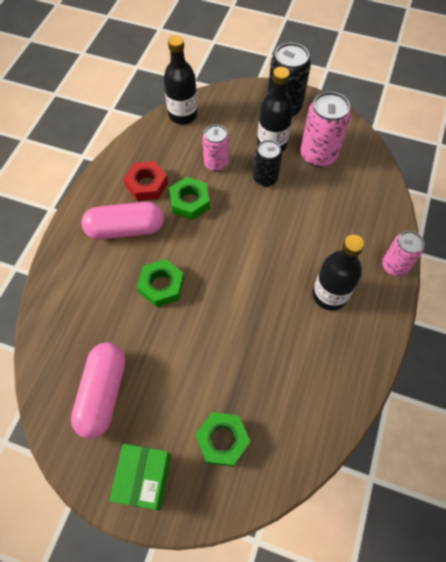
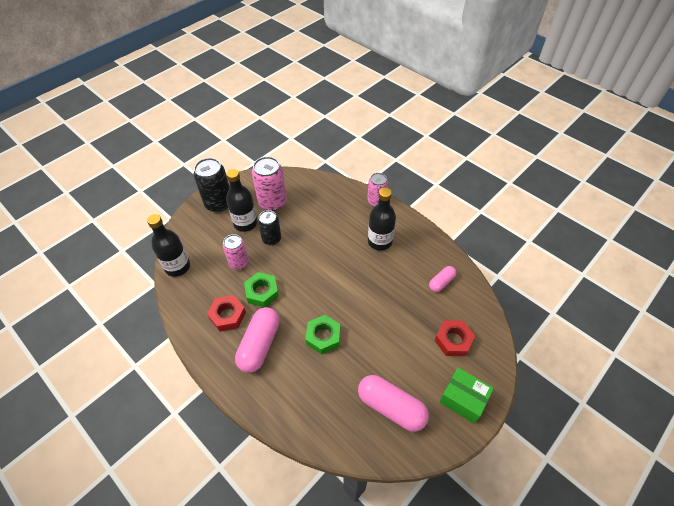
camera: 65 degrees left, 10 degrees down
green nut [195,412,251,467] -> red nut [435,320,475,356]
none -> pink capsule [429,266,456,292]

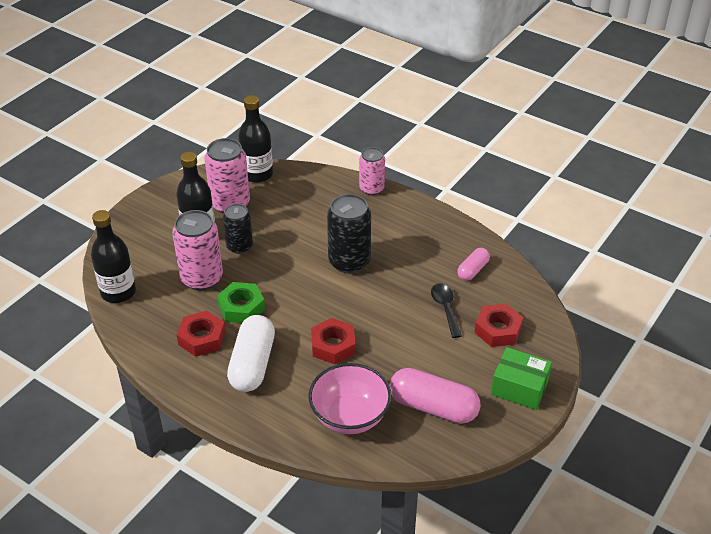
camera: 10 degrees left, 10 degrees down
black can [194,158,230,212] -> black can moved to [327,194,371,274]
pink can [223,234,249,270] -> pink can [172,210,223,290], size x1.55
pink capsule [235,307,280,373] -> white capsule [227,315,275,392]
green nut [305,315,340,354] -> red nut [311,318,355,364]
black bottle [368,188,396,251] -> black bottle moved to [238,95,273,183]
none -> pink bowl [308,363,392,434]
none -> black spoon [431,283,462,338]

